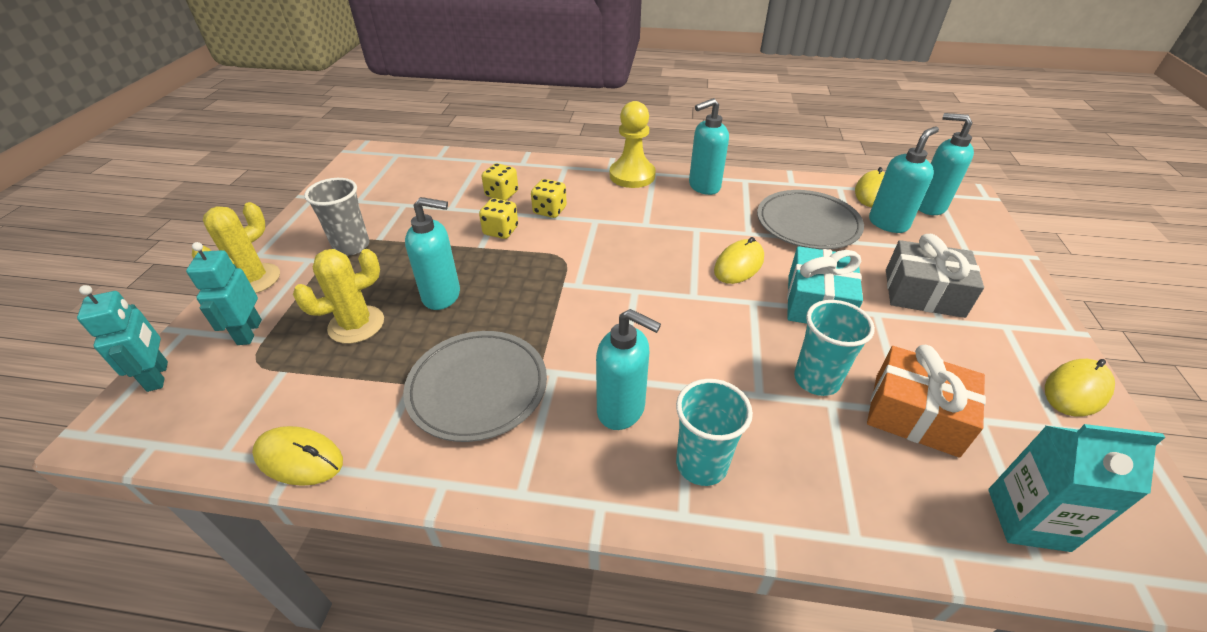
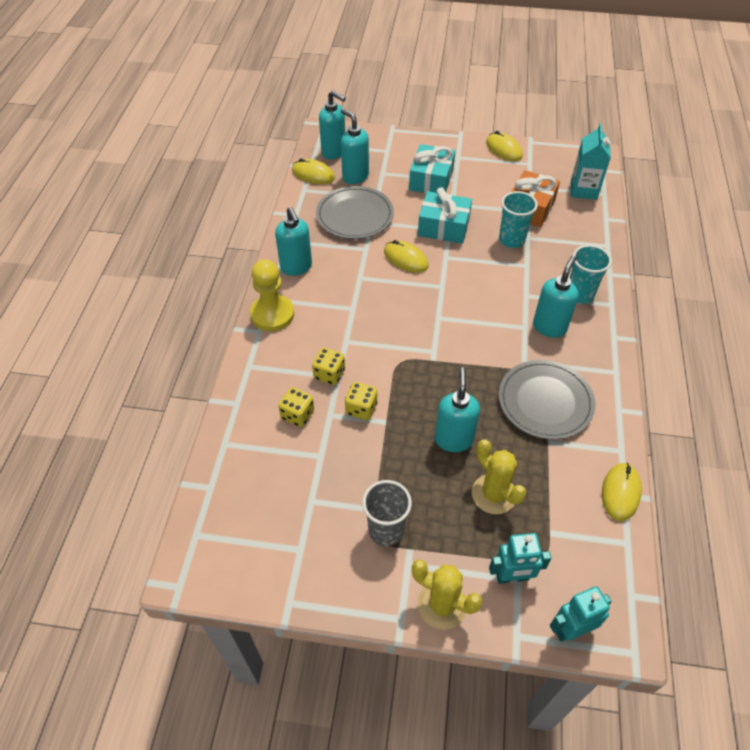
camera: 90 degrees left, 10 degrees up
grey gift [886,234,984,318] -> turquoise gift [409,144,455,194]
turquoise soap dispenser [919,113,974,215] -> turquoise soap dispenser turned 90 degrees counterclockwise [319,91,346,160]

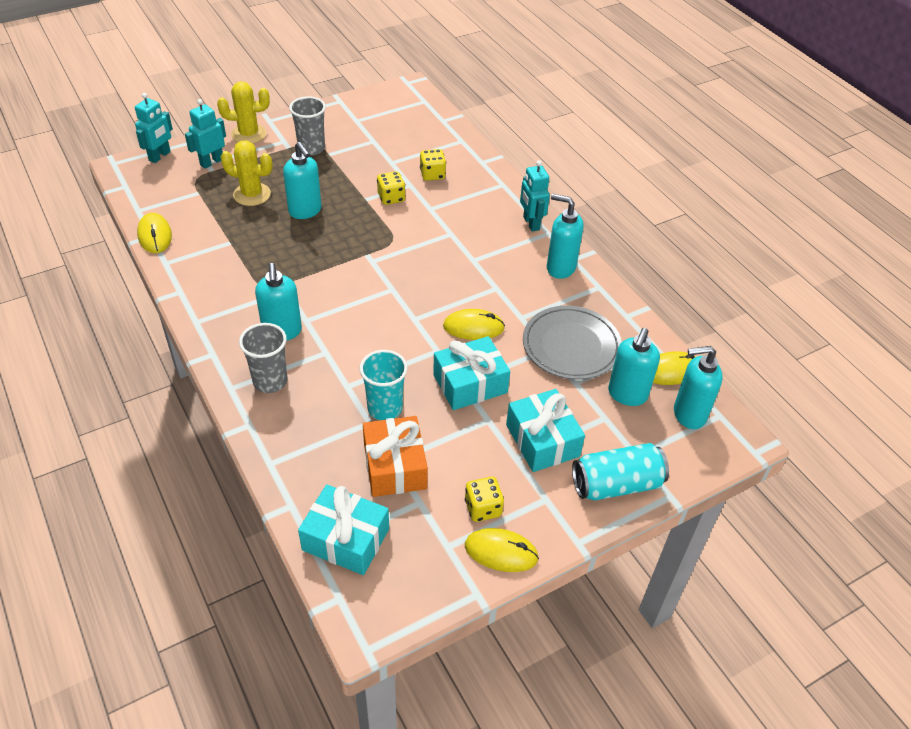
camera: 140 degrees right, 5 degrees down
yellow pawn [250,260,294,331] -> turquoise robot [520,160,550,232]
yellow dice [312,348,345,385] -> yellow dice moved to [465,477,504,522]
turquoise soap dispenser [341,109,369,184] -> turquoise soap dispenser turned 105 degrees clockwise [608,328,660,406]
grey plate [499,360,595,440] -> none
turquoise cup [570,245,612,304] -> grey cup [239,323,288,393]
turquoise carton [571,123,611,200] -> turquoise gift [298,485,389,575]
none -> turquoise can [572,443,669,501]

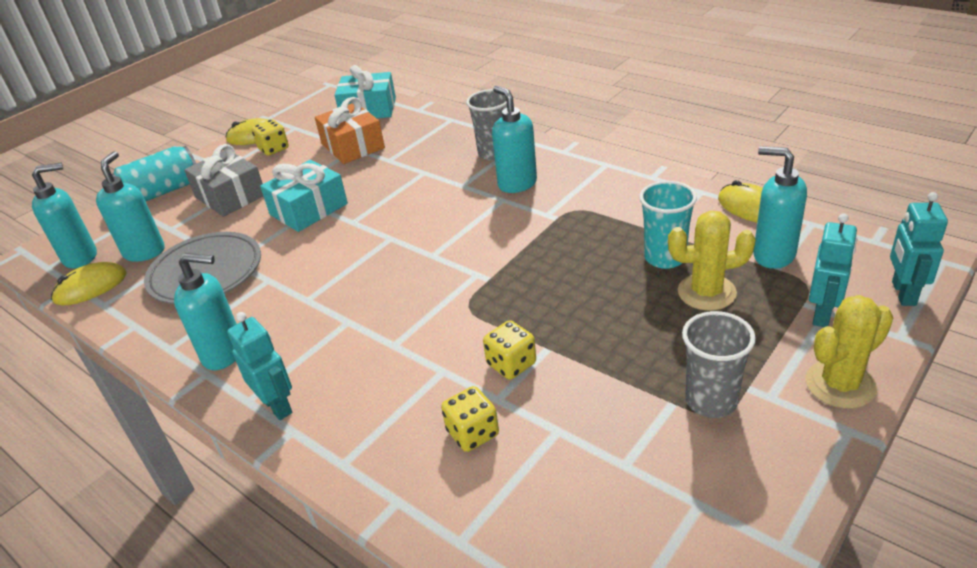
camera: 165 degrees right, 10 degrees down
turquoise soap dispenser [283,142,322,219] -> turquoise soap dispenser moved to [753,146,807,269]
turquoise cup [360,350,407,420] -> turquoise cup moved to [639,181,697,269]
yellow mouse [443,309,505,340] -> none
turquoise gift [506,389,585,472] -> grey gift [184,144,263,217]

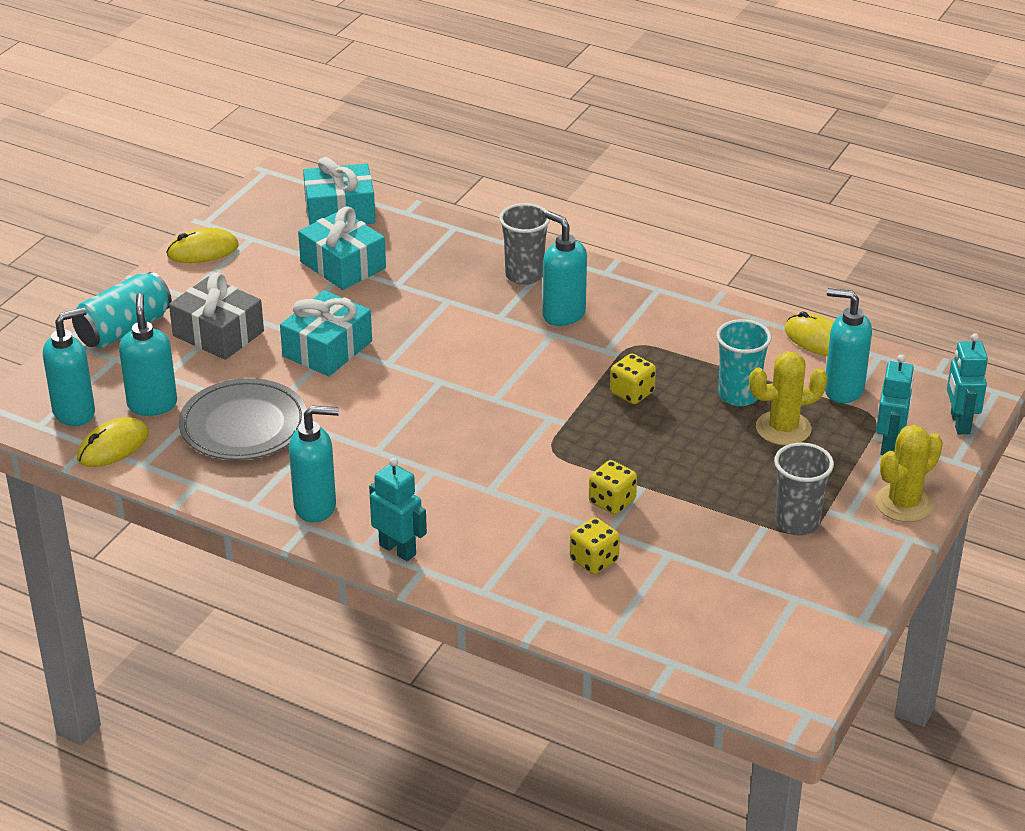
camera: 15 degrees left, 0 degrees up
yellow dice [252,119,289,156] -> yellow dice moved to [610,353,656,404]
orange gift [315,97,385,164] -> turquoise gift [298,207,386,290]

